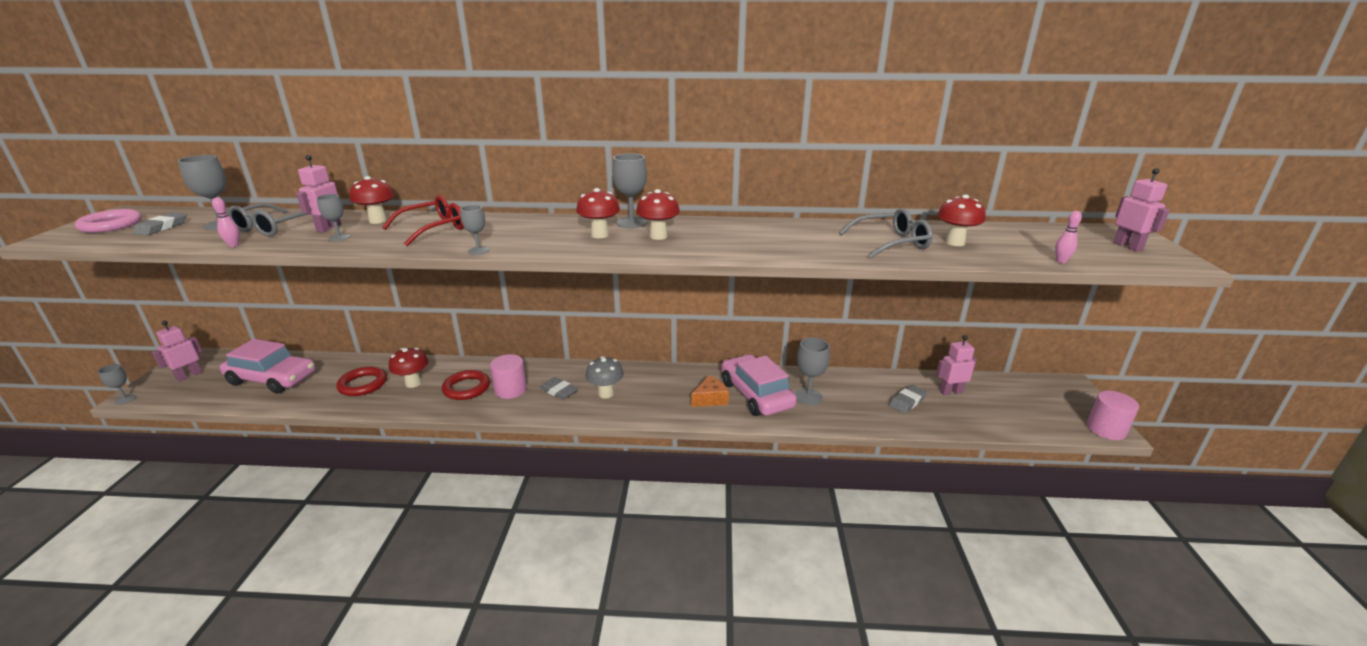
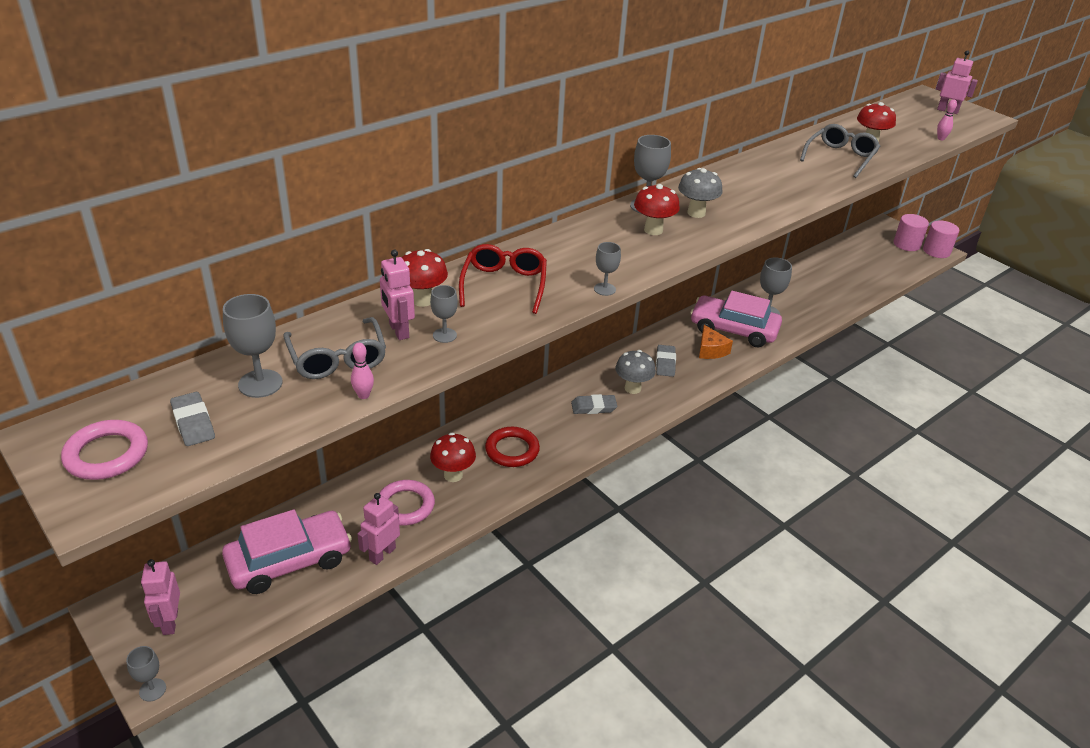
camera: 45 degrees left, 10 degrees up
red ring [336,367,387,396] -> pink ring [379,480,435,526]
pink cylinder [490,354,527,399] -> pink cylinder moved to [894,214,929,251]
red mushroom [636,189,680,240] -> grey mushroom [678,168,723,218]
orange cheese [691,375,729,407] -> orange cheese turned 150 degrees clockwise [699,325,733,359]
grey eraser [889,385,927,413] -> grey eraser moved to [656,345,676,377]
pink robot [936,335,977,395] -> pink robot moved to [357,493,400,565]

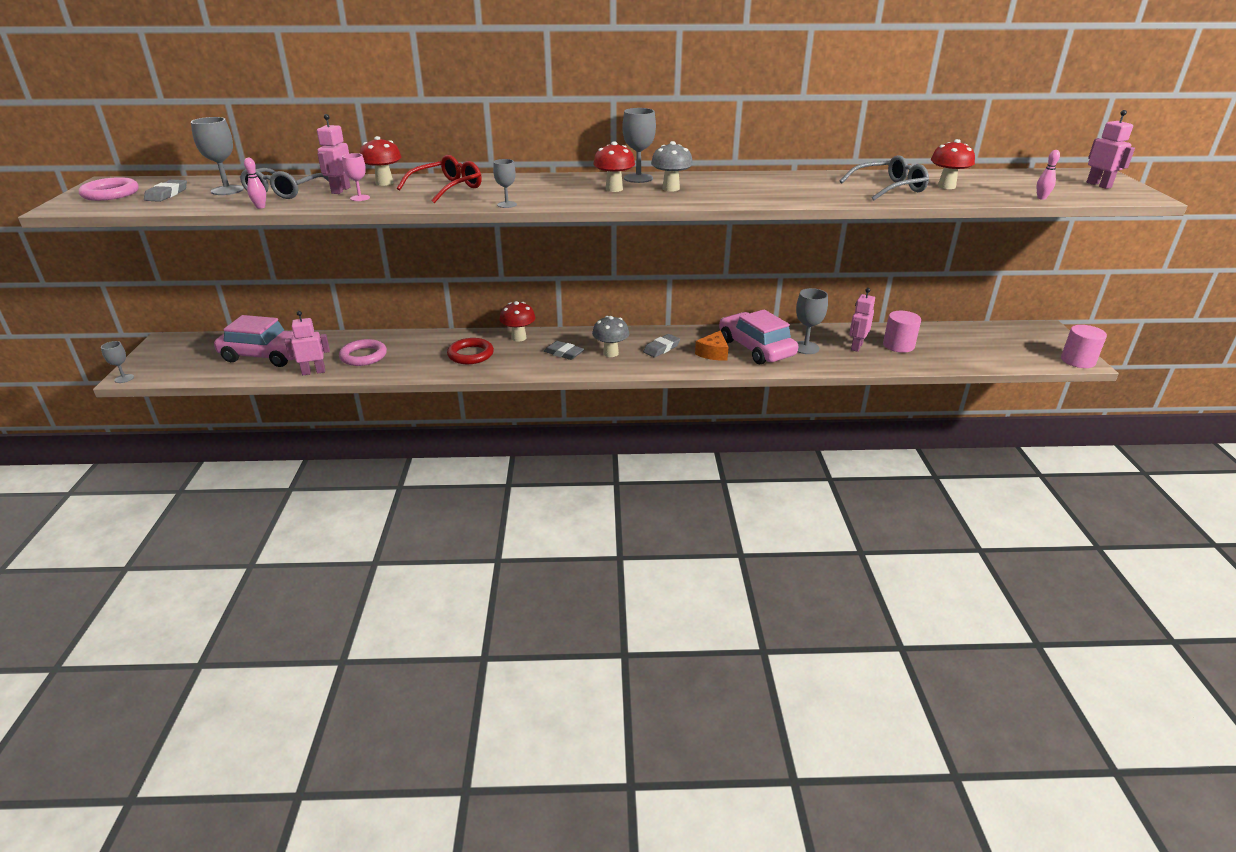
camera: 40 degrees right, 5 degrees down
pink robot [141,559,180,635] -> pink robot moved to [849,288,875,352]
grey goblet [430,285,458,343] -> pink goblet [342,153,370,201]
red mushroom [430,433,476,482] -> red mushroom moved to [500,301,535,342]
pink cylinder [894,214,929,251] -> pink cylinder moved to [883,311,921,353]

